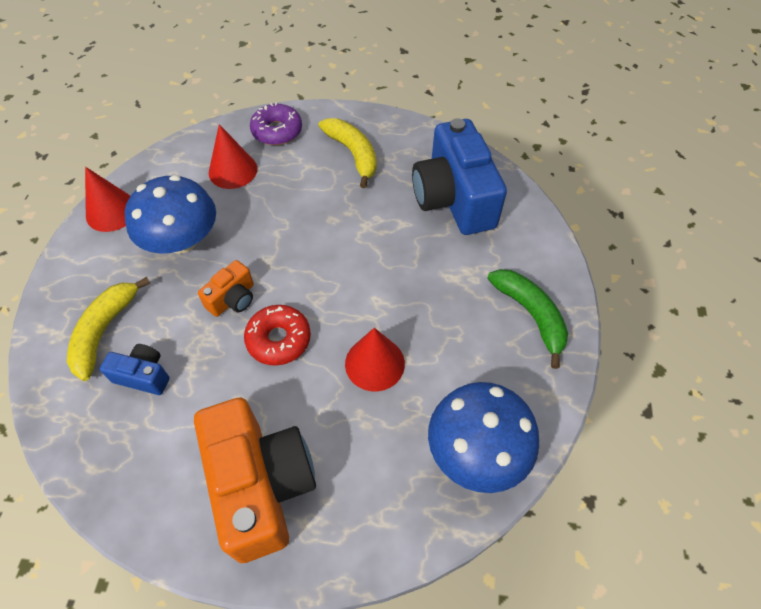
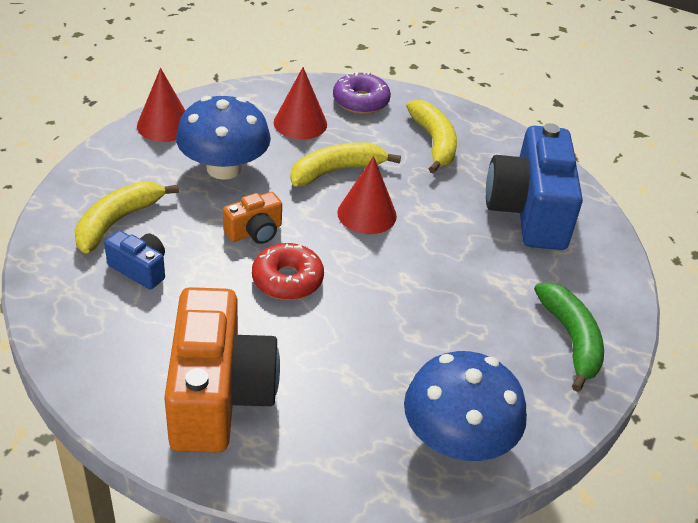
camera: 15 degrees right, 15 degrees down
red cone [345,328,405,392] -> red cone moved to [337,156,397,234]
none -> yellow banana [290,142,401,186]

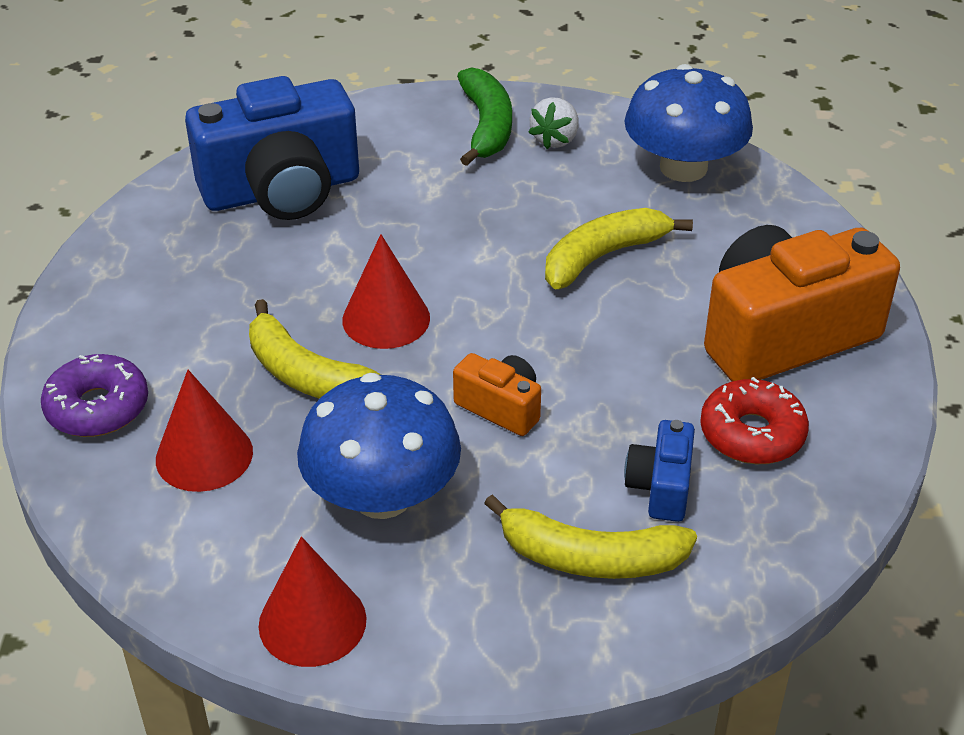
camera: 110 degrees left, 0 degrees up
red donut [252,243,324,300] -> red donut moved to [700,377,809,464]
yellow banana [406,100,457,174] -> yellow banana moved to [545,208,693,289]
green banana [534,282,604,392] -> green banana turned 120 degrees clockwise [457,67,512,166]
none -> white strawberry [528,97,579,149]

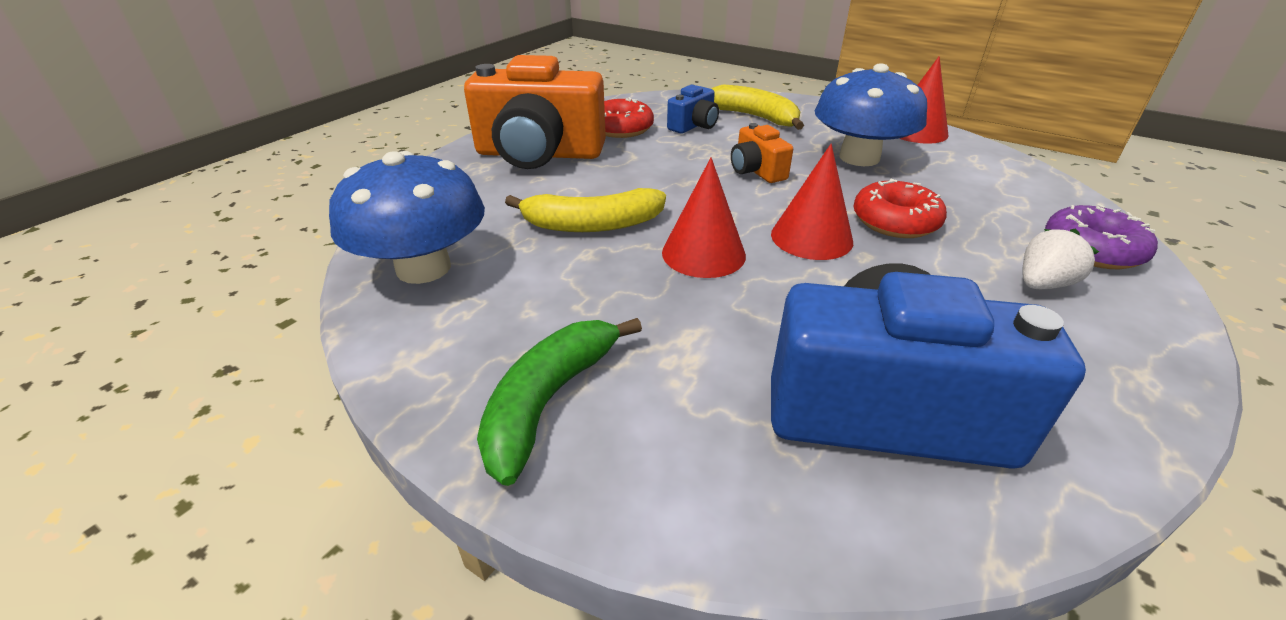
camera: 150 degrees left, 5 degrees down
red cone [156,370,253,492] -> red cone moved to [662,157,746,278]
yellow banana [249,299,381,399] -> red donut [854,179,947,238]
white strawberry [528,97,579,149] -> white strawberry moved to [1022,228,1099,289]

